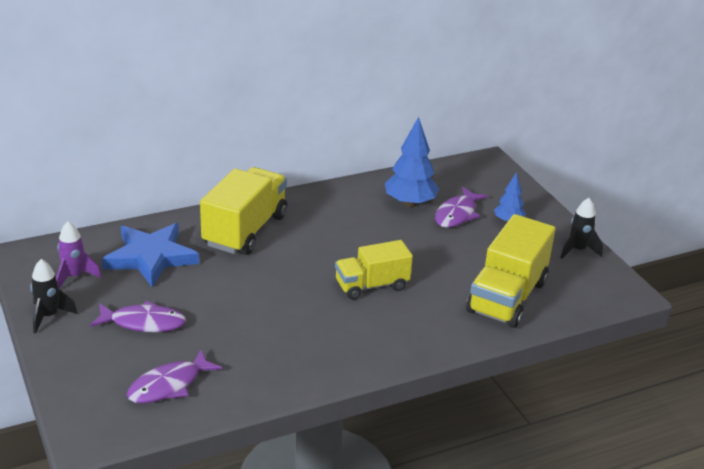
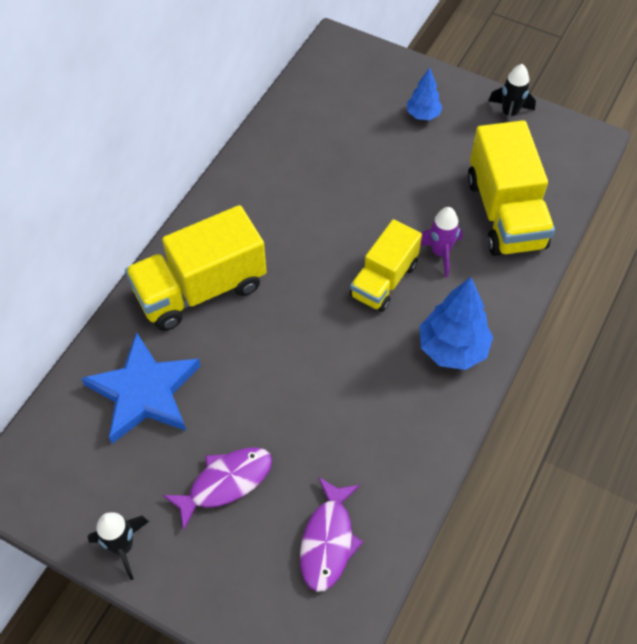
camera: 35 degrees left, 25 degrees up
purple rocket [56,221,102,289] -> purple rocket moved to [420,207,463,277]
yellow truck [200,167,287,255] -> yellow truck turned 105 degrees counterclockwise [125,205,267,331]
blue tree [385,117,439,207] -> blue tree moved to [419,277,493,370]
purple fish [435,187,488,228] -> none

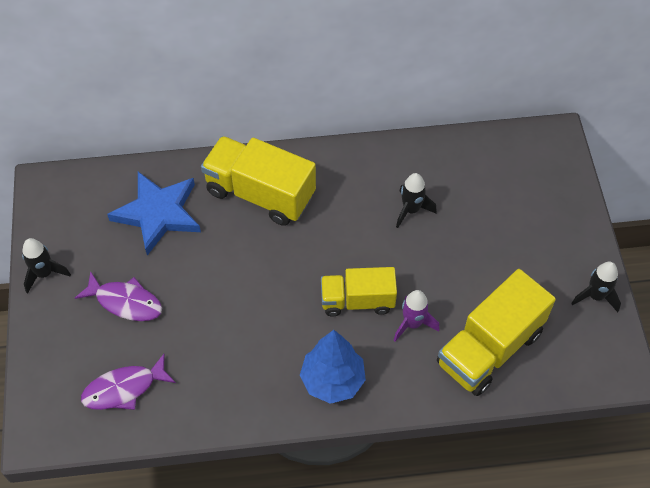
camera: 55 degrees right, 0 degrees up
blue tree [407,68,443,120] -> none
none -> black rocket [396,173,437,228]

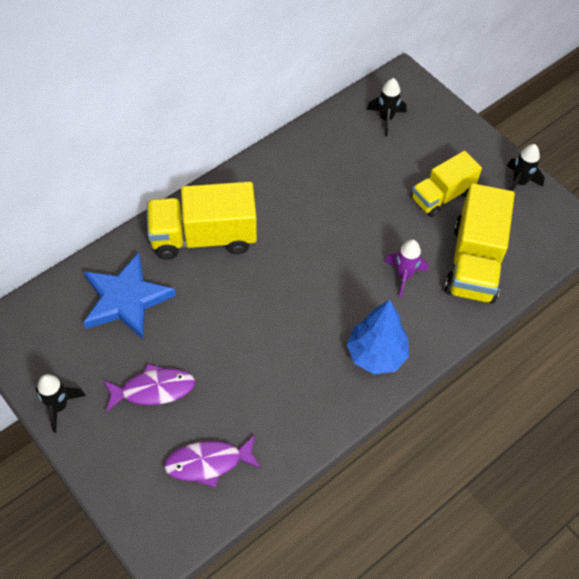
camera: 35 degrees left, 0 degrees up
purple fish [81,354,176,410] -> purple fish turned 45 degrees clockwise [164,435,261,488]
yellow truck [321,267,397,316] -> yellow truck moved to [411,151,482,217]
black rocket [396,173,437,228] -> black rocket moved to [367,78,407,137]

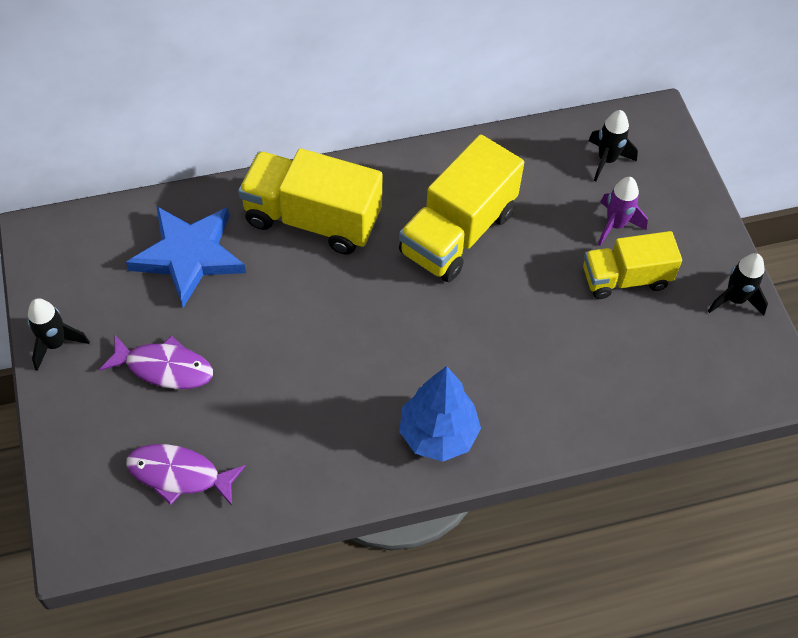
camera: 25 degrees right, 0 degrees up
purple rocket [384,239,428,297] -> purple rocket moved to [598,177,648,246]
yellow truck [444,183,515,304] -> yellow truck moved to [399,134,524,282]

